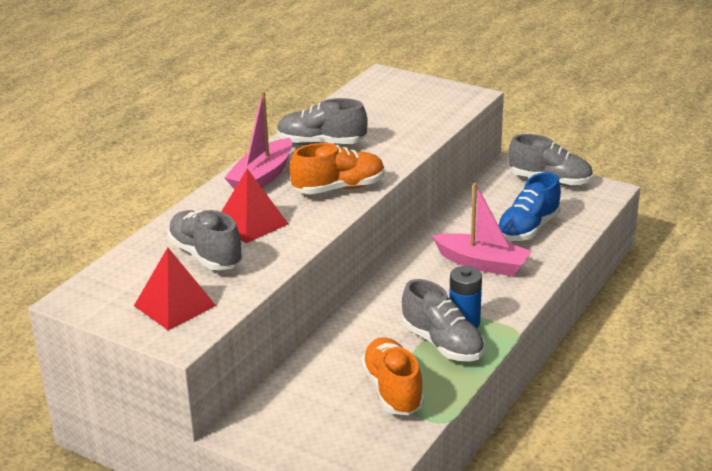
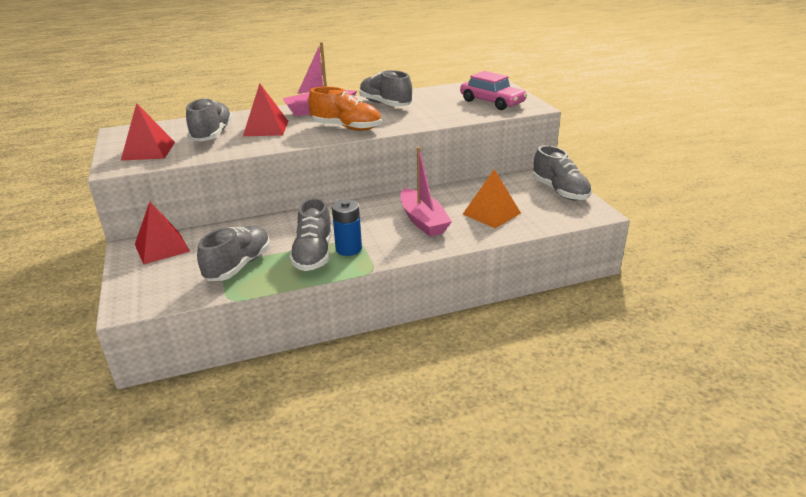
camera: 40 degrees right, 0 degrees up
orange shoe [361,337,424,415] -> grey shoe [197,226,270,281]
blue shoe [497,172,561,241] -> orange pyramid [463,169,521,228]
none -> red pyramid [135,202,190,265]
none -> pink car [460,71,527,110]

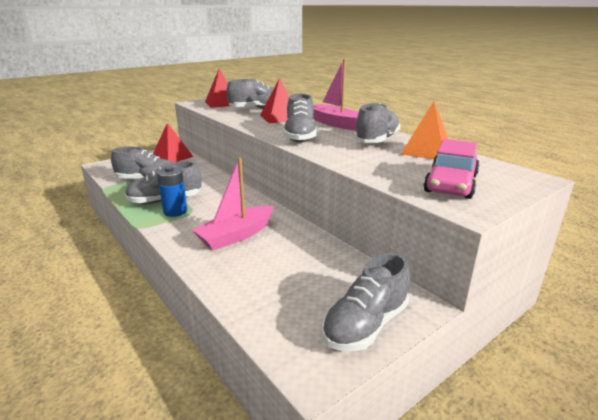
camera: 70 degrees right, 5 degrees down
orange shoe [308,87,381,131] -> grey shoe [283,94,317,143]
orange pyramid [463,169,521,228] -> orange pyramid moved to [401,101,448,159]

